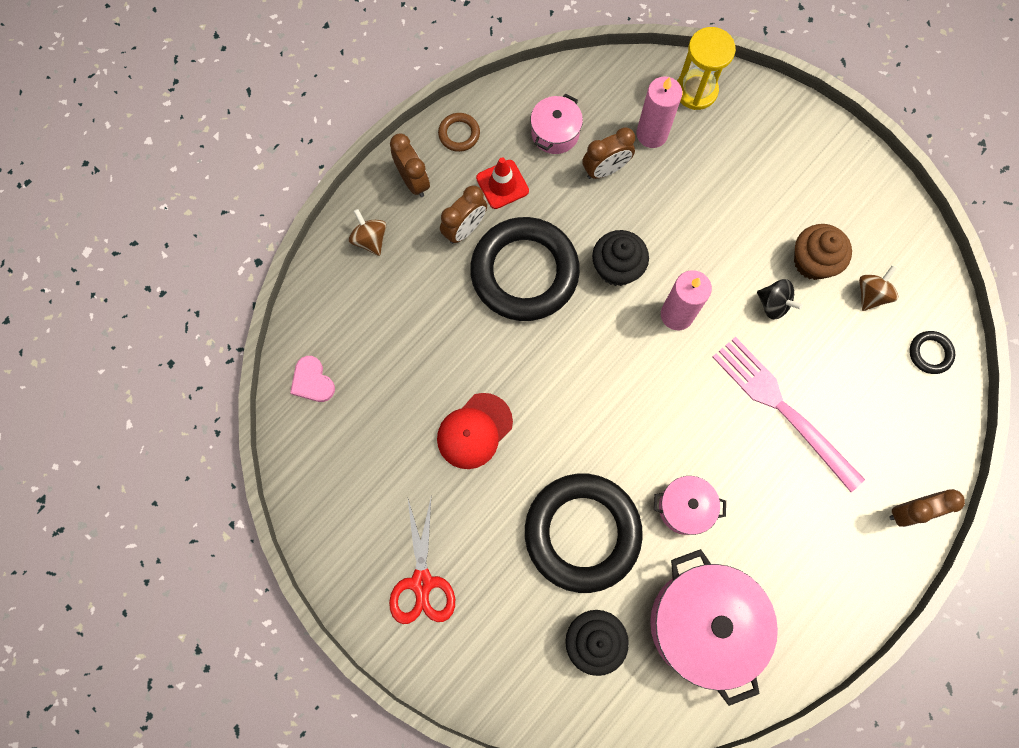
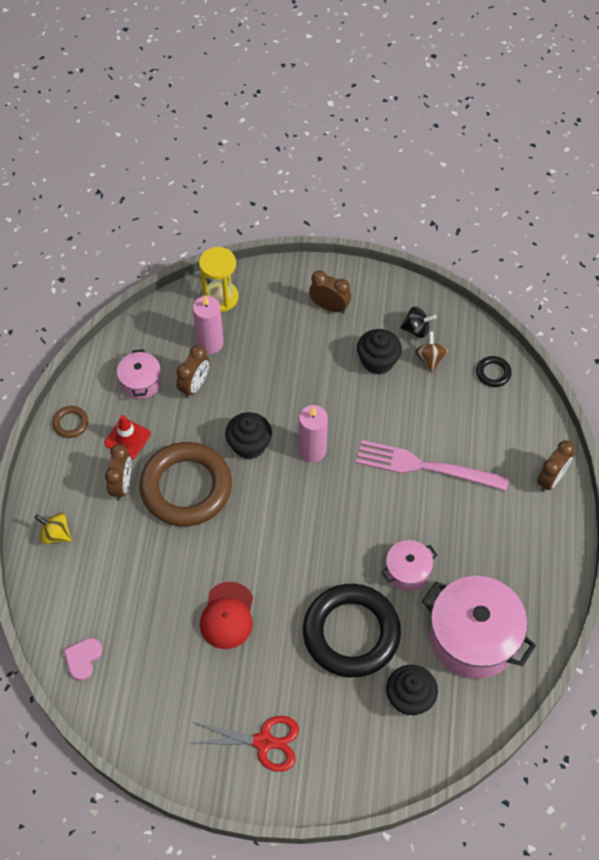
camera: 35 degrees left, 15 degrees down
pink heart [290,356,335,402] -> pink heart turned 90 degrees clockwise [63,638,103,681]
brown spinning top [349,209,386,256] -> yellow spinning top [35,513,72,544]
red scissors [389,499,455,624] -> red scissors turned 45 degrees counterclockwise [191,716,299,772]
brown clock [390,134,430,197] -> brown clock moved to [309,270,351,313]
black ring [470,217,580,321] -> brown ring [139,442,232,527]
black spinning top [757,279,803,320] -> black spinning top moved to [400,306,437,338]
brown cupcake [794,224,852,280] -> black cupcake [357,329,402,375]

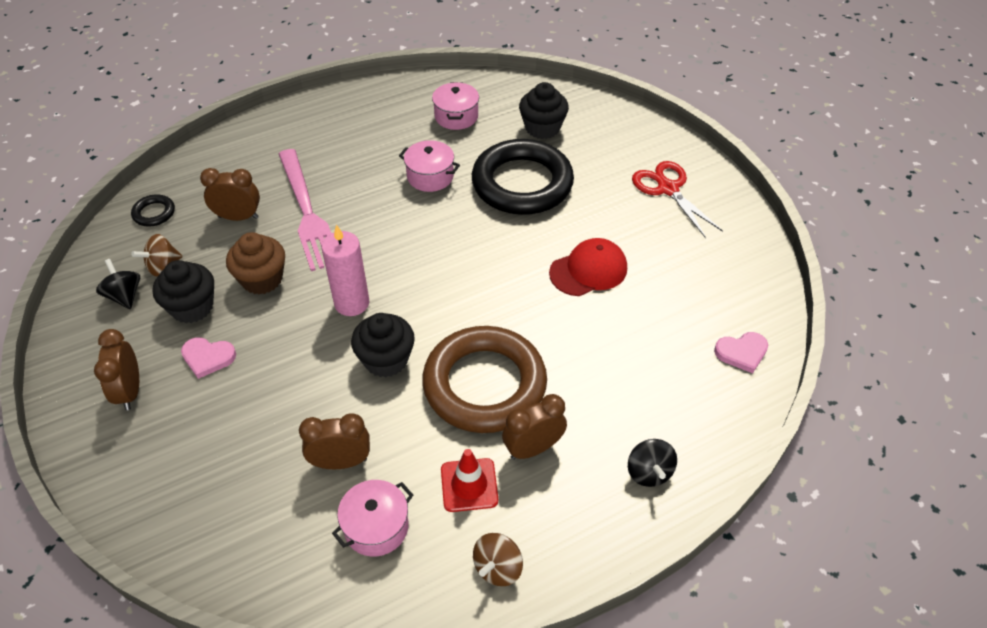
camera: 125 degrees left, 10 degrees down
yellow spinning top [35,513,72,544] -> black spinning top [628,439,677,487]
brown ring [52,406,88,438] -> brown spinning top [473,533,523,586]
pink candle [193,295,224,354] -> none
yellow hourglass [199,247,238,312] -> none
pink pot [422,576,536,679] -> pink pot [432,82,479,130], size x0.51
brown clock [537,440,575,492] -> brown clock moved to [200,168,260,221]
none -> pink heart [181,337,236,379]
none -> brown cupcake [226,232,285,295]

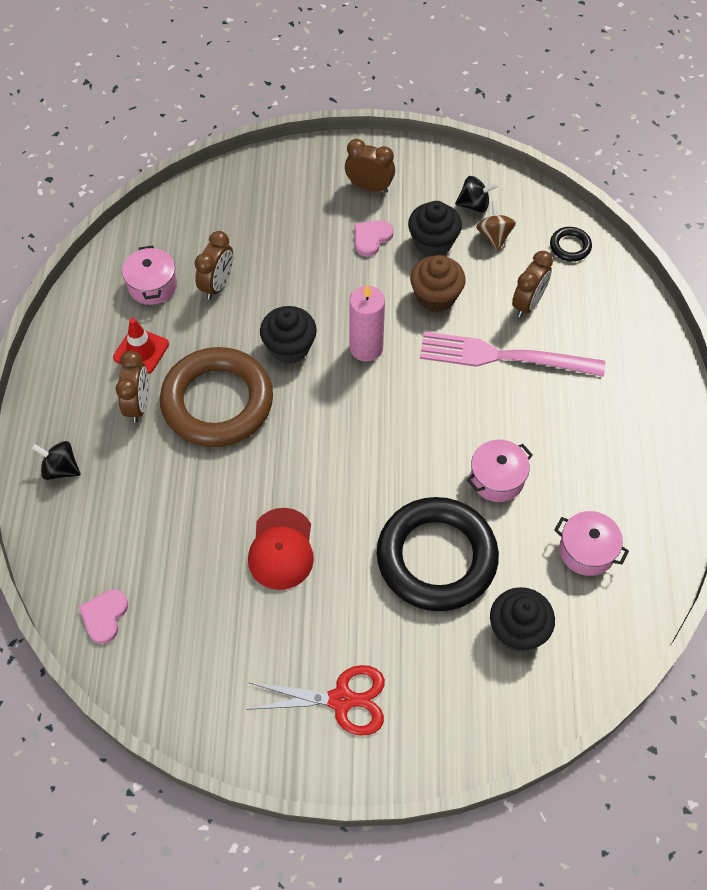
camera: 120 degrees right, 10 degrees up
brown spinning top [473,533,523,586] -> none

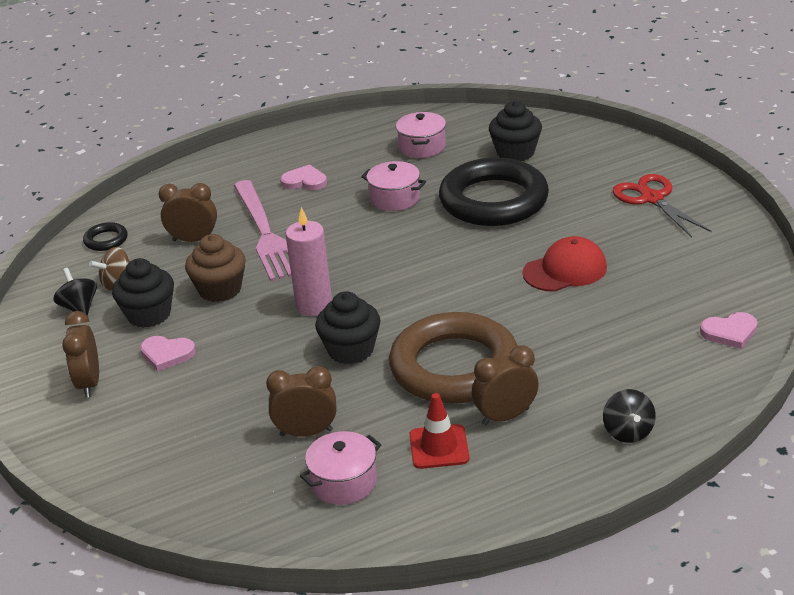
camera: 115 degrees left, 25 degrees down
none -> pink heart [280,164,327,190]

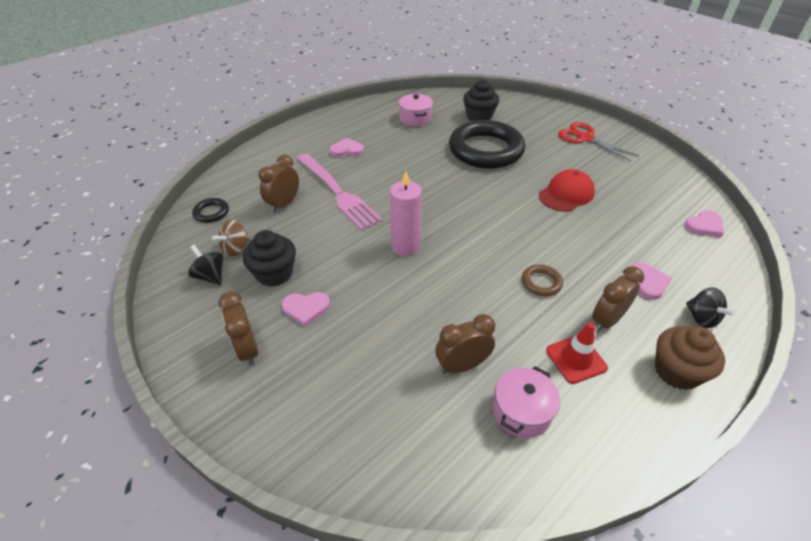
camera: 20 degrees left, 10 degrees up
brown clock [159,183,217,242] -> brown clock turned 45 degrees counterclockwise [259,154,299,213]
brown cupcake [185,234,246,302] -> brown cupcake moved to [655,326,725,390]
black cupcake [315,291,381,364] -> none
pink pot [361,161,426,211] -> none
brown ring [389,312,518,404] -> brown ring [522,265,563,296], size x0.40
none -> pink heart [632,263,672,300]

